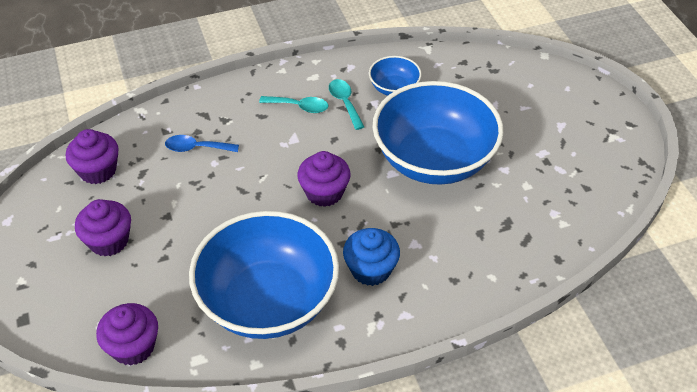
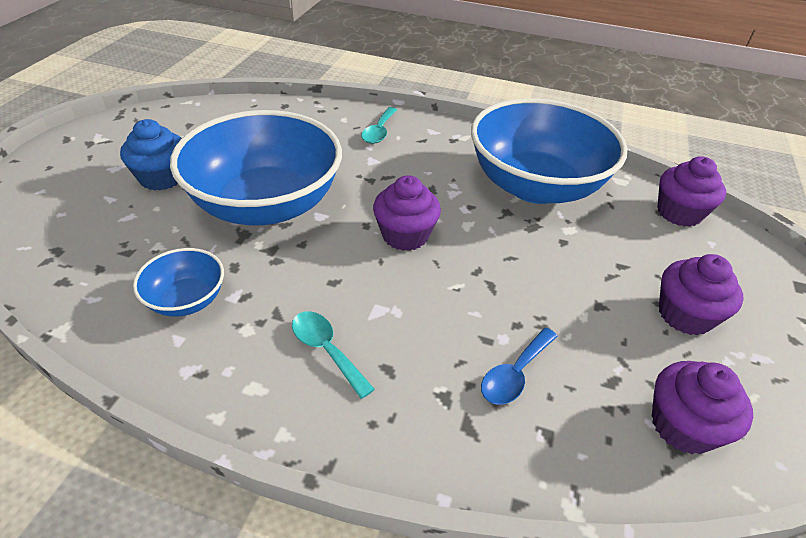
camera: 145 degrees left, 5 degrees down
blue spoon [165,135,239,152] -> blue spoon turned 90 degrees clockwise [481,328,558,405]
turquoise spoon [329,79,364,130] -> turquoise spoon moved to [361,107,397,144]
blue cupcake [343,228,400,286] -> blue cupcake moved to [120,119,182,191]

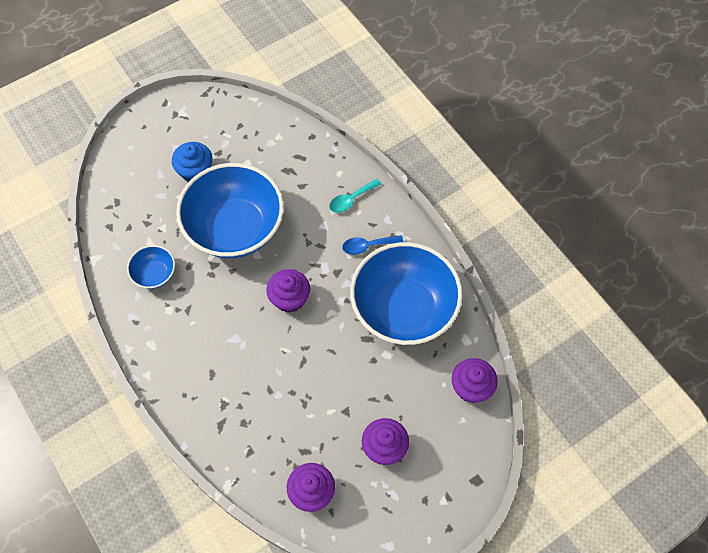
camera: 40 degrees right, 20 degrees up
turquoise spoon [292,311,375,399] -> none
blue spoon [481,328,558,405] -> blue spoon moved to [342,235,403,255]

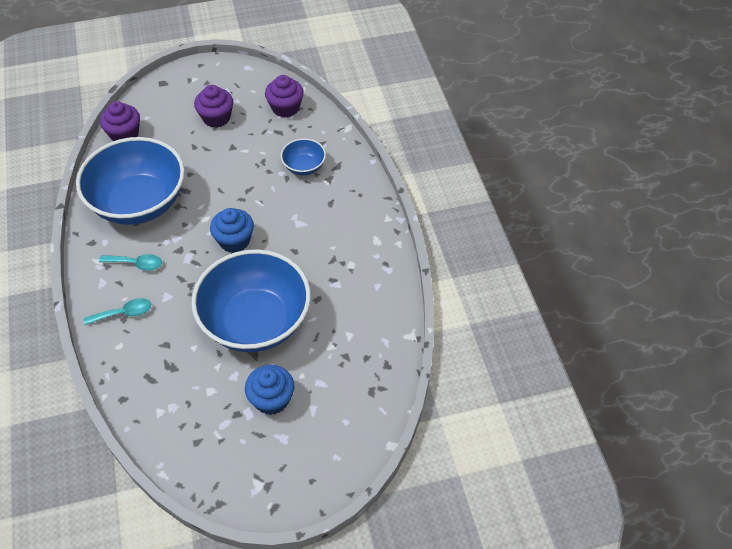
camera: 160 degrees left, 10 degrees down
blue bowl [127,245,175,289] -> blue bowl moved to [281,138,326,175]
purple cupcake [266,269,310,313] -> blue cupcake [210,208,254,253]
blue spoon [342,235,403,255] -> turquoise spoon [99,254,162,271]

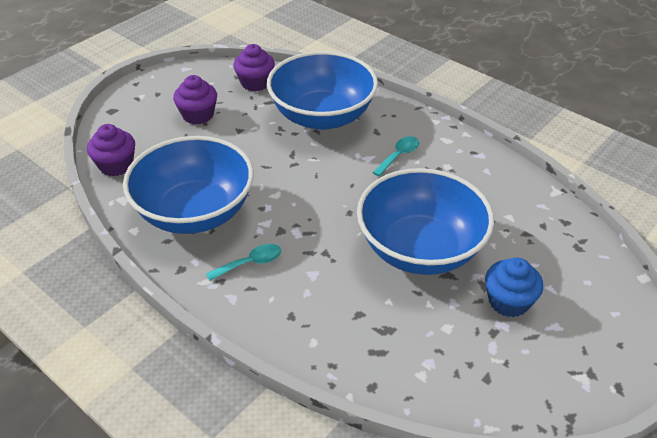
camera: 35 degrees left, 10 degrees down
turquoise spoon [84,298,151,325] -> turquoise spoon moved to [373,136,419,177]
blue cupcake [210,208,254,253] -> none
blue bowl [281,138,326,175] -> blue bowl [267,51,378,130], size x2.24

